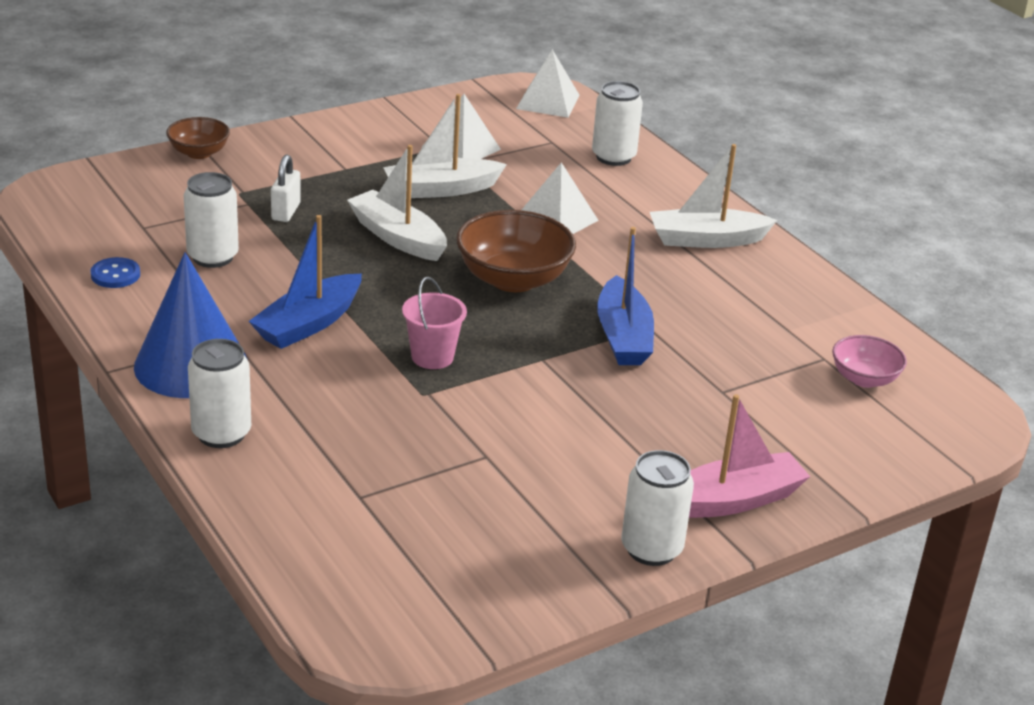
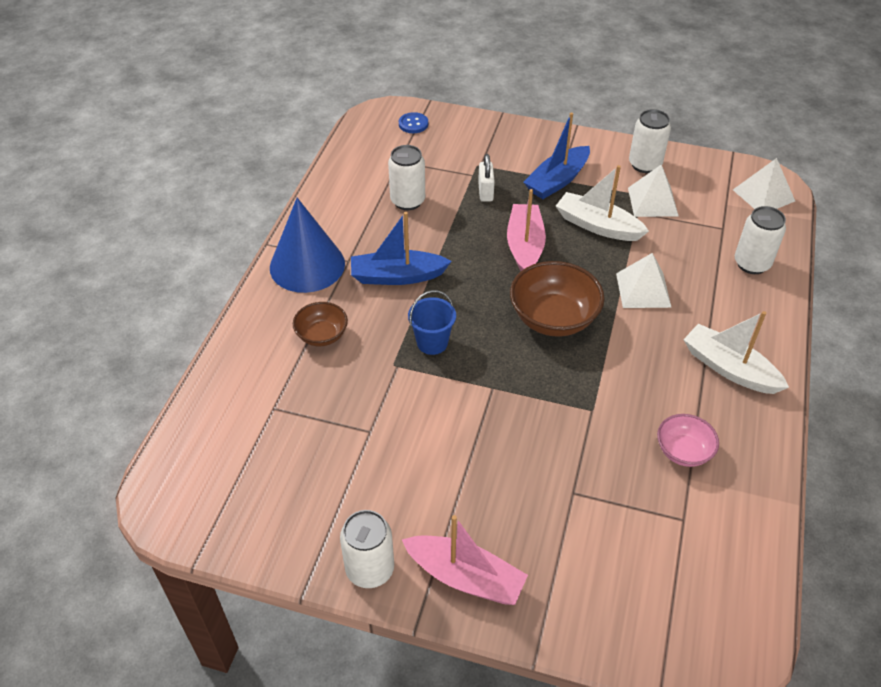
camera: 50 degrees right, 15 degrees up
blue button [91,257,140,288] -> blue button moved to [399,112,428,133]
brown bowl [166,117,230,159] -> brown bowl moved to [293,302,348,346]
white can [188,339,251,448] -> white can moved to [629,109,671,173]
white padlock [271,155,301,222] -> white padlock turned 60 degrees counterclockwise [478,154,495,202]
white boat [347,145,447,261] -> pink boat [507,189,546,271]
pink bucket [402,277,467,369] -> blue bucket [408,290,456,355]
blue boat [597,227,654,365] -> blue boat moved to [524,113,590,199]
pink bowl [832,335,907,388] -> pink bowl moved to [657,414,719,467]

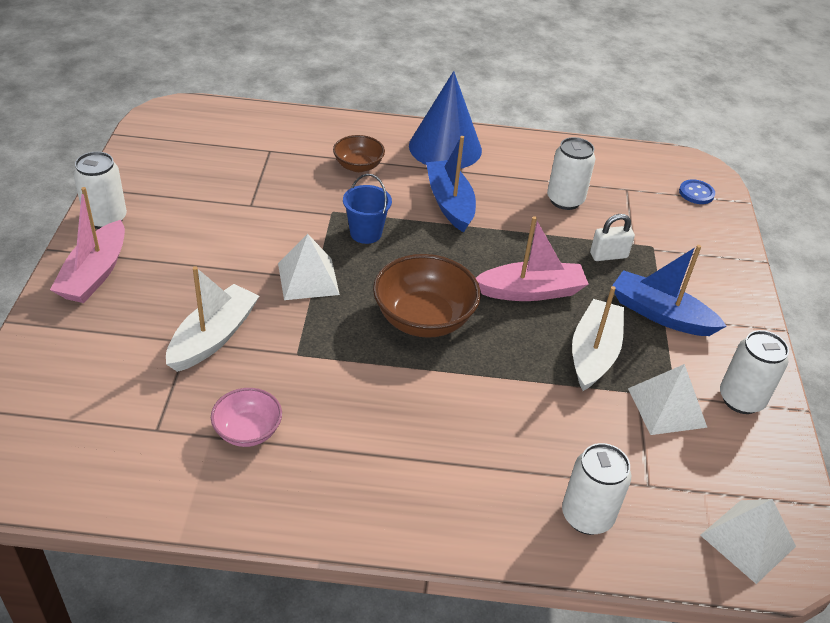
camera: 75 degrees right, 5 degrees down
white pyramid [616,253,672,308] -> white pyramid moved to [278,234,340,300]
white boat [683,311,789,394] -> white boat moved to [166,266,259,372]

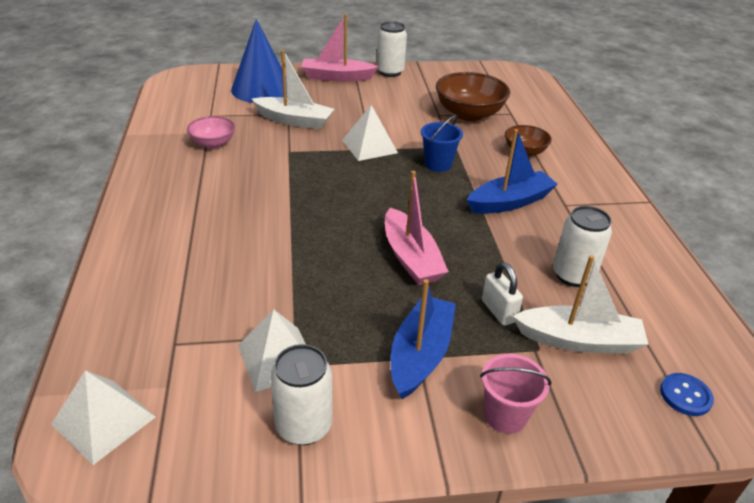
camera: 80 degrees right, 5 degrees down
brown bowl [373,254,481,338] -> brown bowl moved to [436,72,510,121]
blue cone [409,71,482,169] -> blue cone moved to [231,19,287,103]
white can [562,443,631,535] -> none
white boat [572,286,624,391] -> white boat moved to [513,255,649,354]
none -> pink bucket [480,354,551,434]

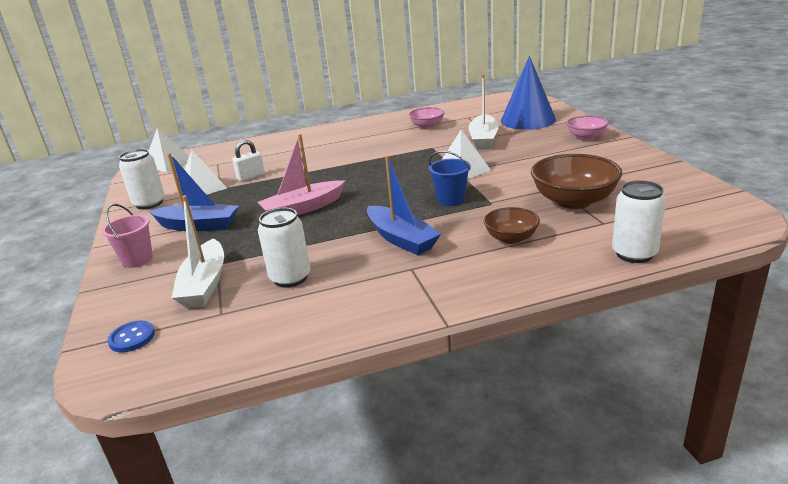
camera: 85 degrees right, 10 degrees down
pink boat [301,14,378,82] -> pink bowl [567,116,609,140]
white can [376,21,407,77] -> white can moved to [612,180,666,263]
white padlock [482,262,523,326] -> white padlock moved to [232,140,265,182]

